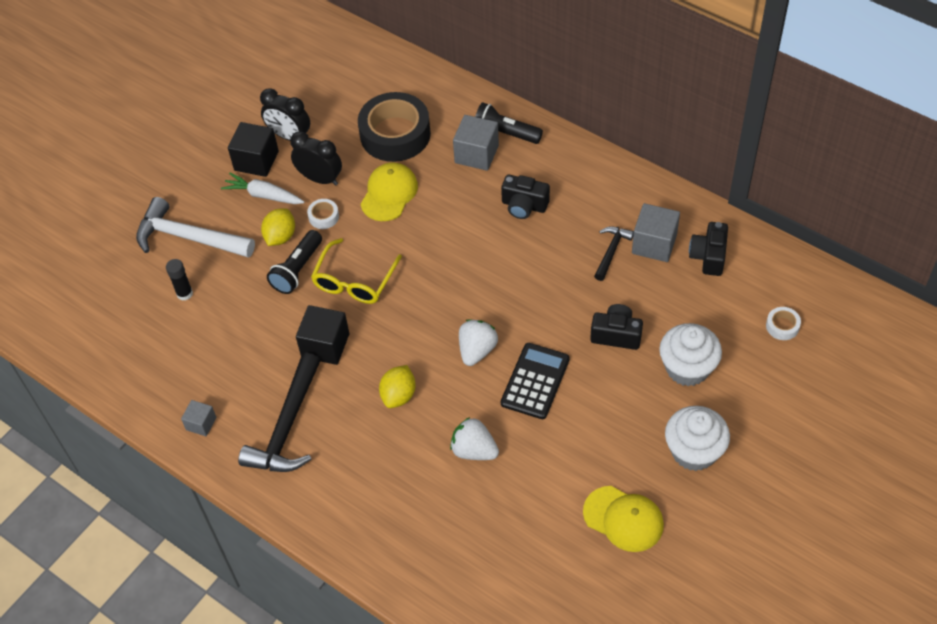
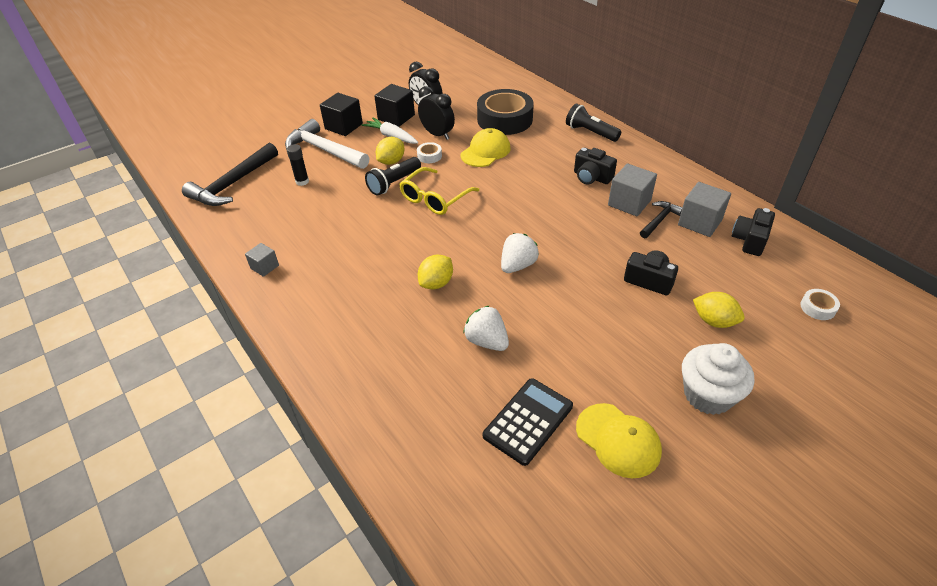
camera: 15 degrees right, 10 degrees down
black hammer [238,352,321,472] -> black hammer moved to [182,143,278,206]
black cube [296,305,349,365] -> black cube moved to [320,93,363,136]
grey cube [453,115,499,171] -> grey cube moved to [608,164,657,216]
black calculator [501,343,570,419] -> black calculator moved to [483,378,573,466]
white cupcake [659,323,722,387] -> yellow lemon [693,292,744,328]

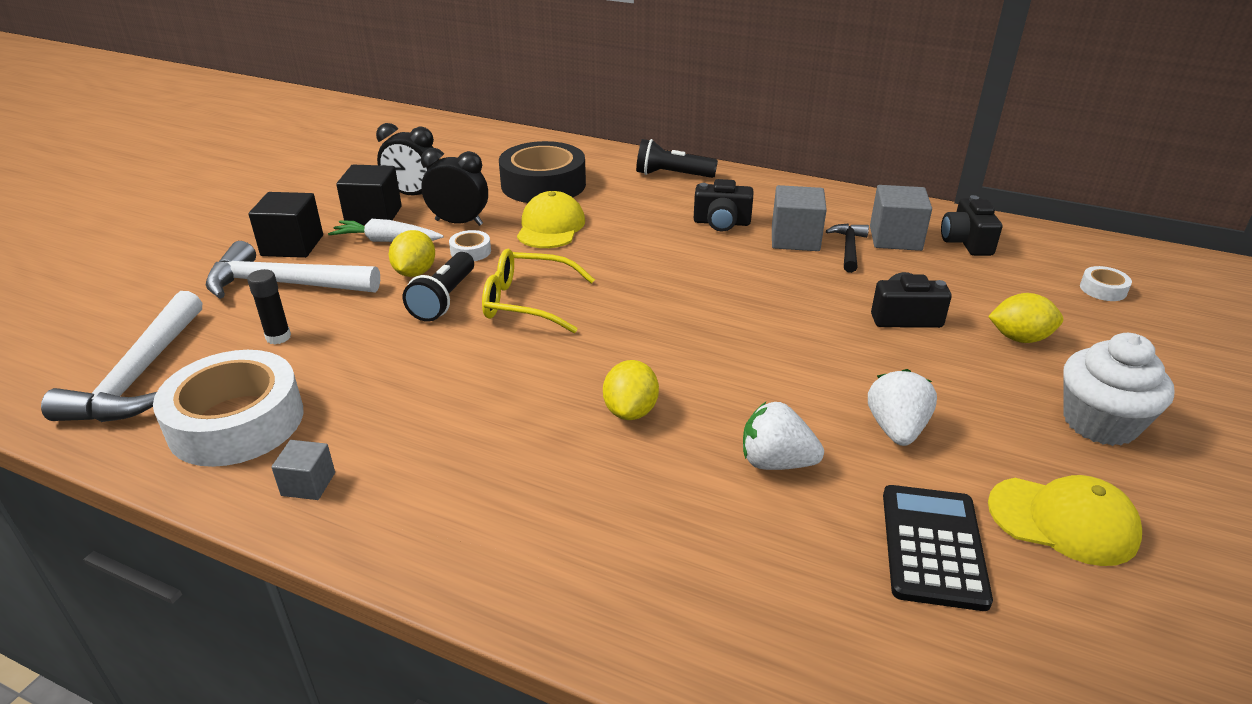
camera: 30 degrees left, 10 degrees down
black hammer [182,143,278,206] -> white hammer [41,291,202,422]
yellow glasses [399,167,479,215] -> yellow glasses turned 90 degrees clockwise [482,249,595,333]
white strawberry [501,233,539,273] -> white strawberry moved to [868,369,937,446]
none -> white tape [153,350,303,467]

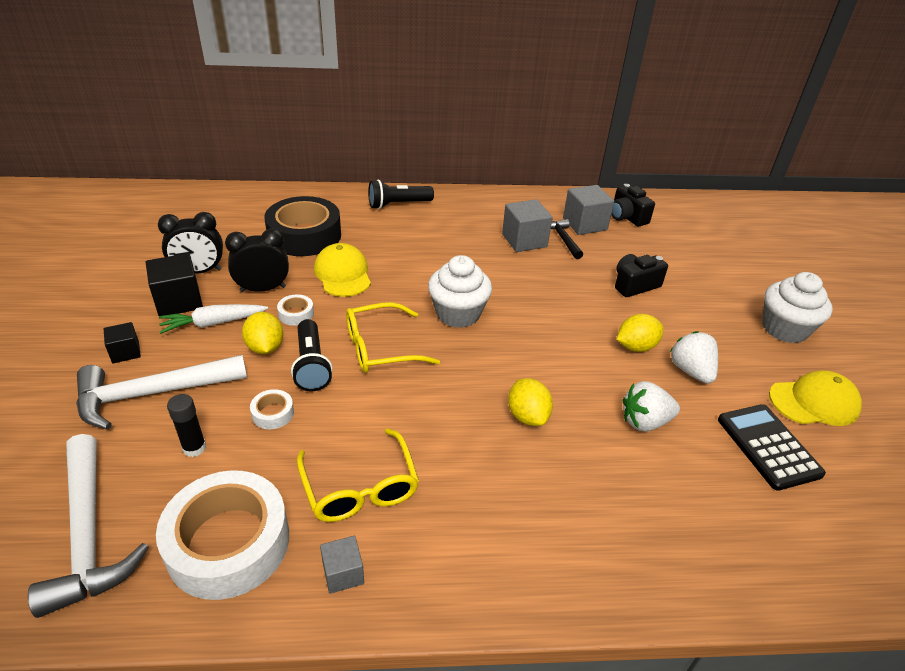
camera: 30 degrees left, 5 degrees up
black cube [249,192,323,258] -> black cube [104,322,141,363], size x0.58
black camera [694,179,753,231] -> none
yellow lemon [988,293,1063,343] -> yellow lemon moved to [617,314,664,352]
white tape [1080,266,1132,301] -> white tape moved to [250,389,294,429]
none -> yellow glasses [297,428,419,522]
none -> white cupcake [428,255,492,328]

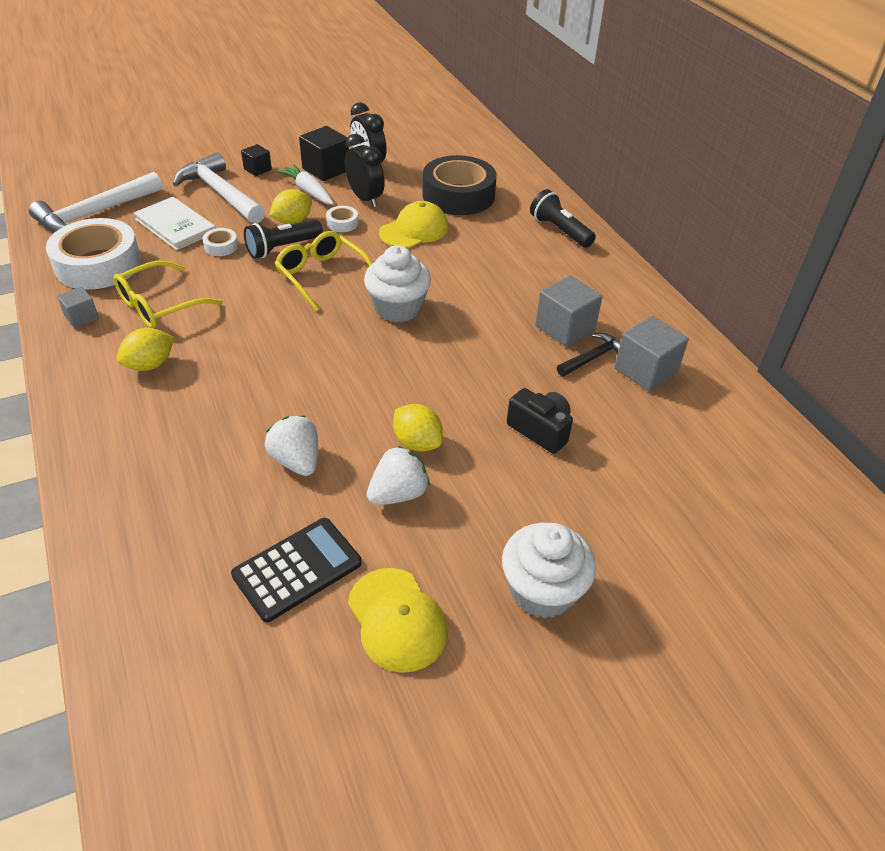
camera: 70 degrees right, 5 degrees up
black glue stick [167,394,206,457] -> white book [134,197,216,250]
yellow lemon [508,378,553,426] -> yellow lemon moved to [117,328,174,371]
black camera [611,184,655,227] -> none

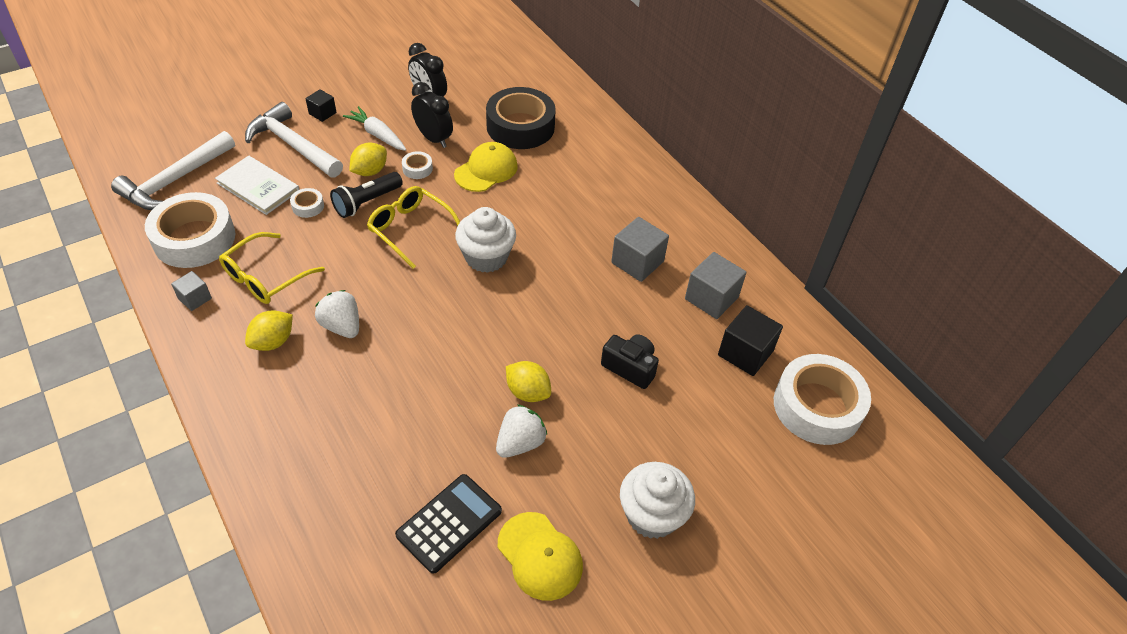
camera: 10 degrees left, 5 degrees up
white strawberry [265,416,318,476] -> white strawberry moved to [315,290,359,338]
black cube [299,126,349,181] -> black cube moved to [718,305,783,376]
black flashlight [530,189,596,248] -> none
black hammer [557,333,621,376] -> none
none -> white tape [774,354,871,445]

